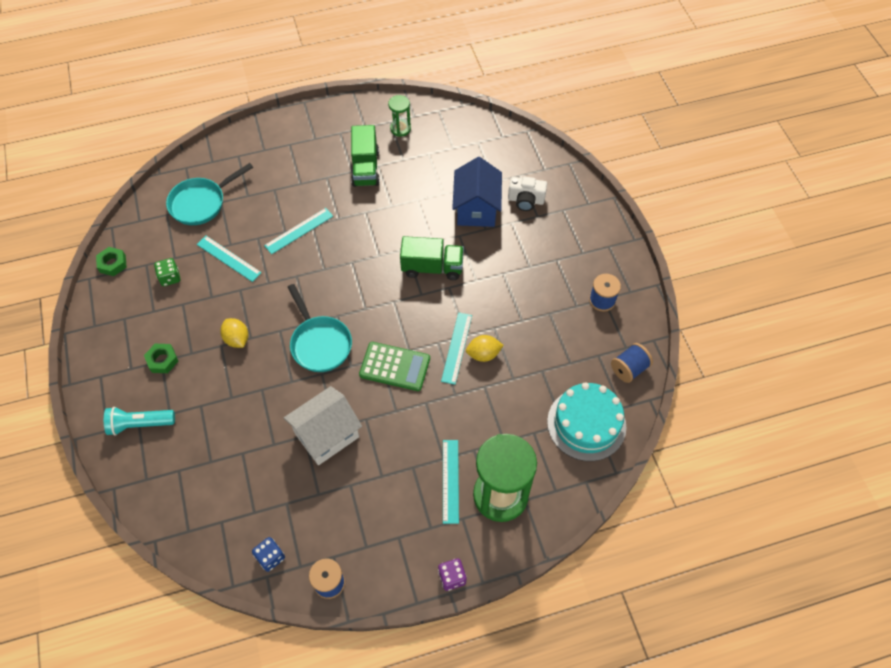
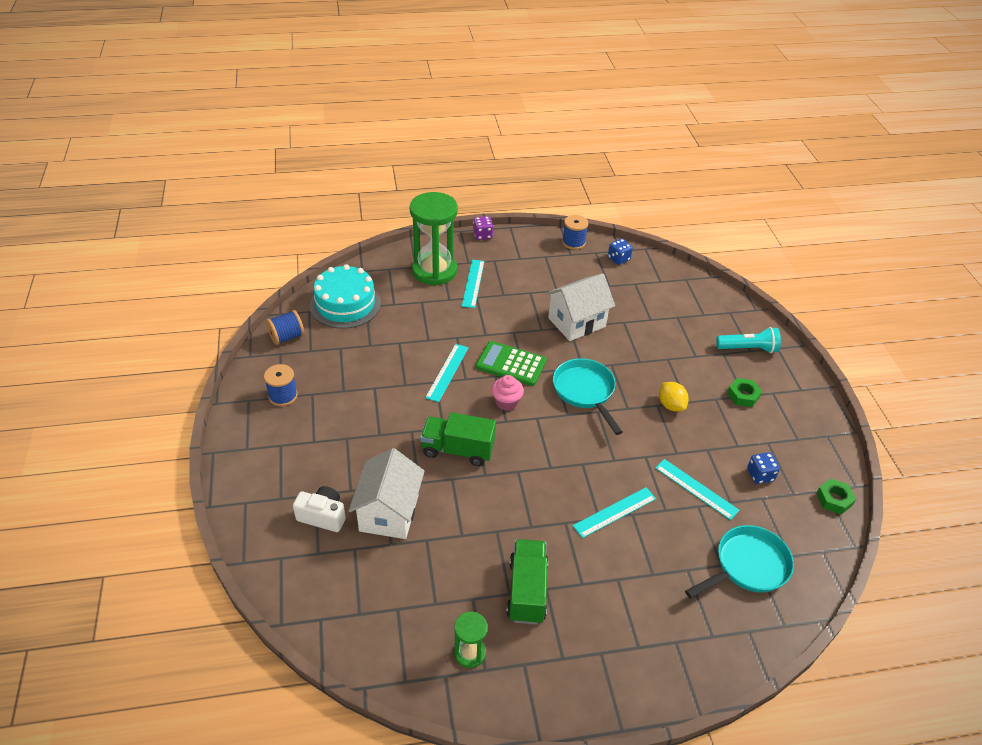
camera: 175 degrees left, 15 degrees down
green dice [154,258,180,286] -> blue dice [747,452,780,484]
blue house [452,157,502,227] -> white house [349,448,425,539]
yellow lemon [466,335,504,362] -> none
none -> pink cupcake [491,375,524,411]

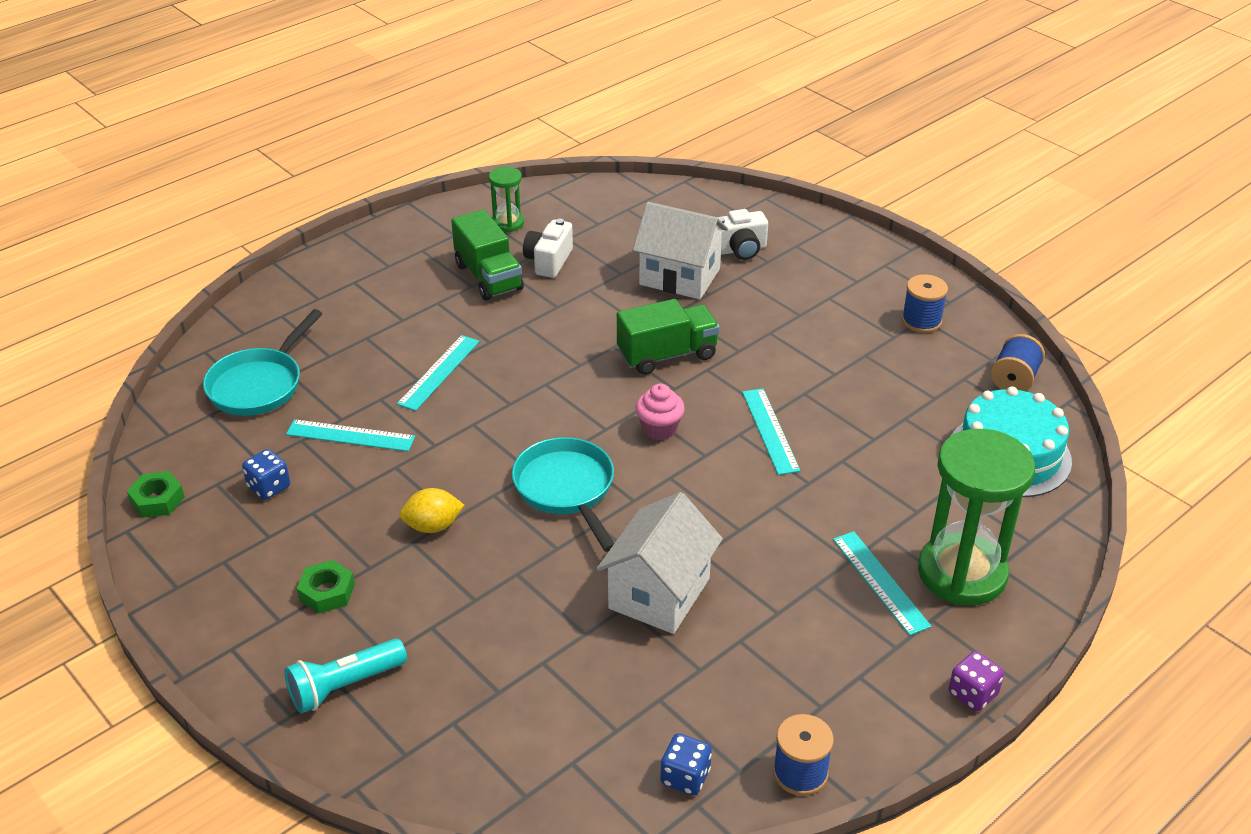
camera: 150 degrees right, 5 degrees down
white house [349,448,425,539] -> white house turned 45 degrees counterclockwise [633,202,728,299]
green calculator [476,341,547,386] -> none
turquoise pan [553,358,622,435] -> turquoise pan turned 150 degrees counterclockwise [512,437,614,552]
yellow lemon [659,382,689,411] -> yellow lemon turned 45 degrees counterclockwise [399,488,464,533]
none -> white camera [523,219,573,278]

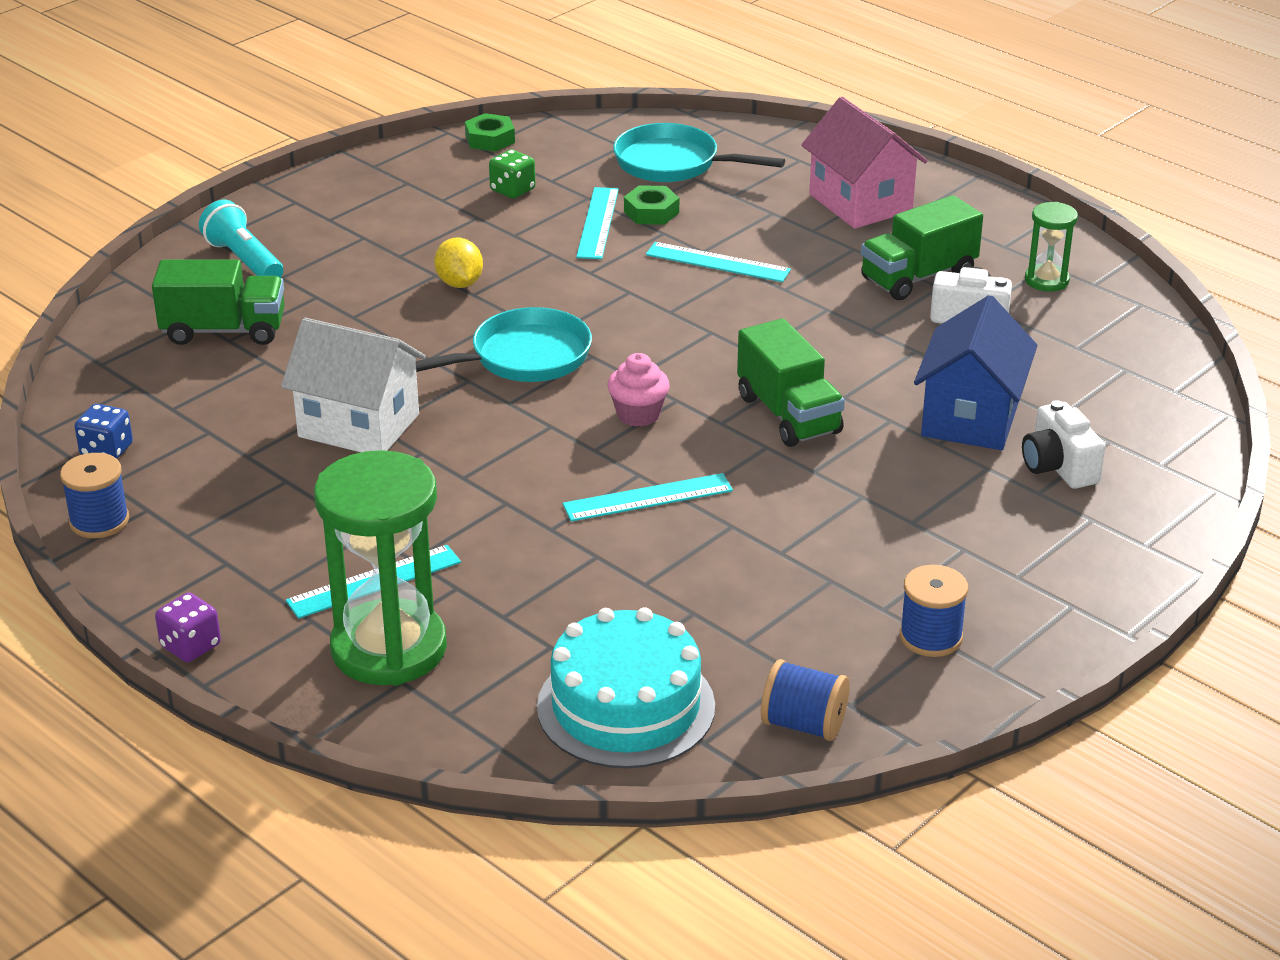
camera: 85 degrees right, 5 degrees down
blue dice [242,449,290,500] -> green dice [489,150,536,199]
green nut [297,560,355,614] -> green nut moved to [624,185,679,225]
white house [633,202,728,299] -> blue house [914,295,1038,450]
none -> green truck [152,260,284,345]
none -> pink house [801,97,927,229]

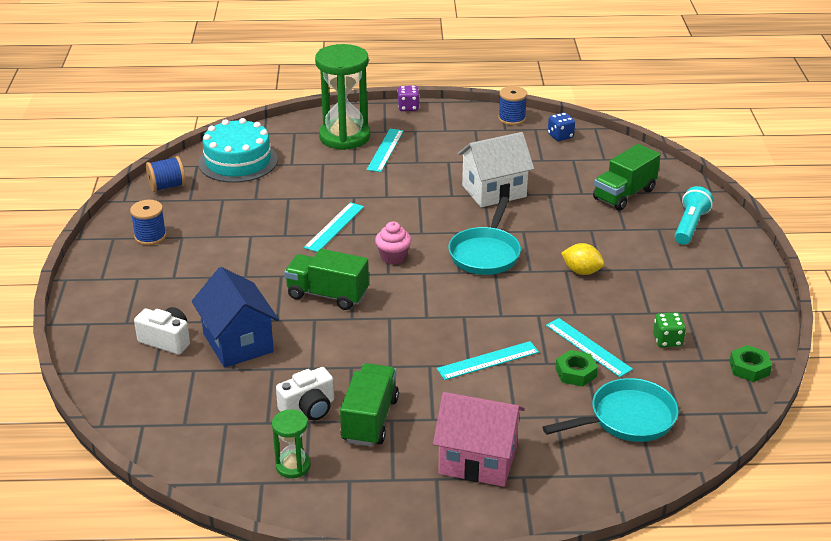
camera: 135 degrees right, 0 degrees up
turquoise flashlight [199,200,283,278] -> turquoise flashlight turned 75 degrees counterclockwise [675,186,713,245]

